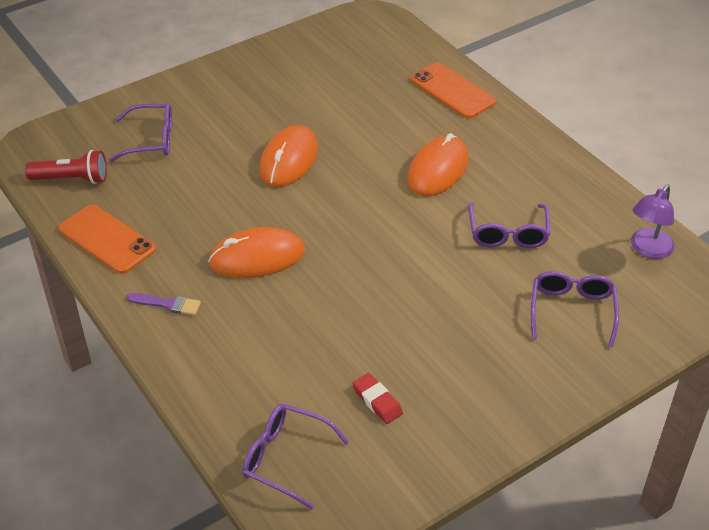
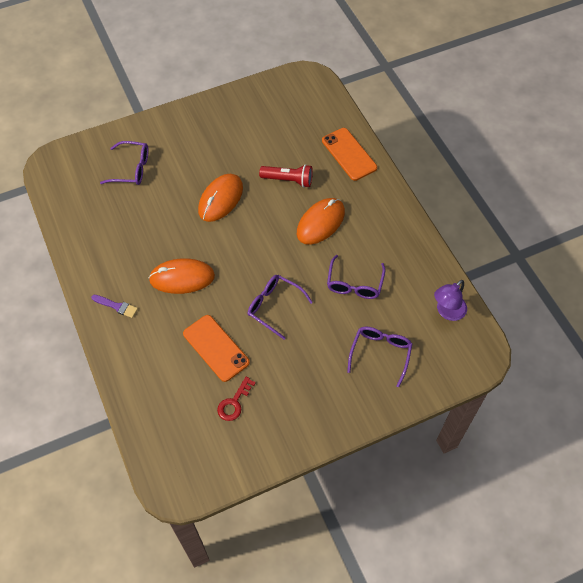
camera: 10 degrees right, 15 degrees up
red flashlight [25,150,107,184] -> red flashlight moved to [259,164,313,188]
orange phone [59,205,156,274] -> orange phone moved to [183,315,250,382]
purple glasses [242,404,349,509] -> purple glasses moved to [248,275,313,340]
red eraser [352,373,403,424] -> red key [217,377,256,421]

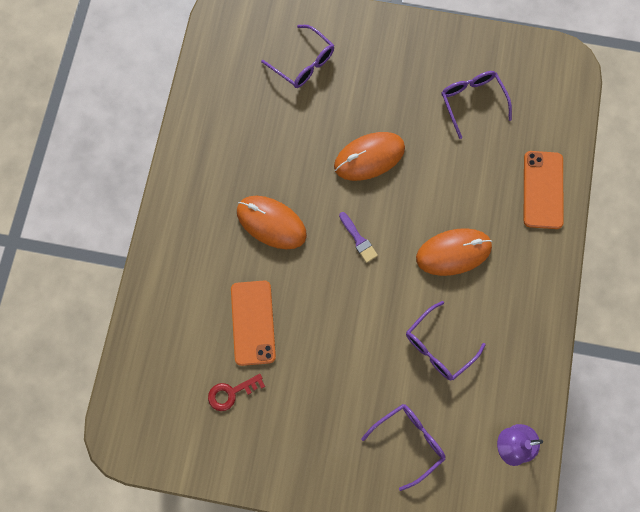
camera: 35 degrees right, 15 degrees up
purple brush [91,295,138,318] -> purple brush moved to [339,212,378,263]
purple glasses [248,275,313,340] -> purple glasses moved to [442,71,512,139]
red flashlight [259,164,313,188] -> none

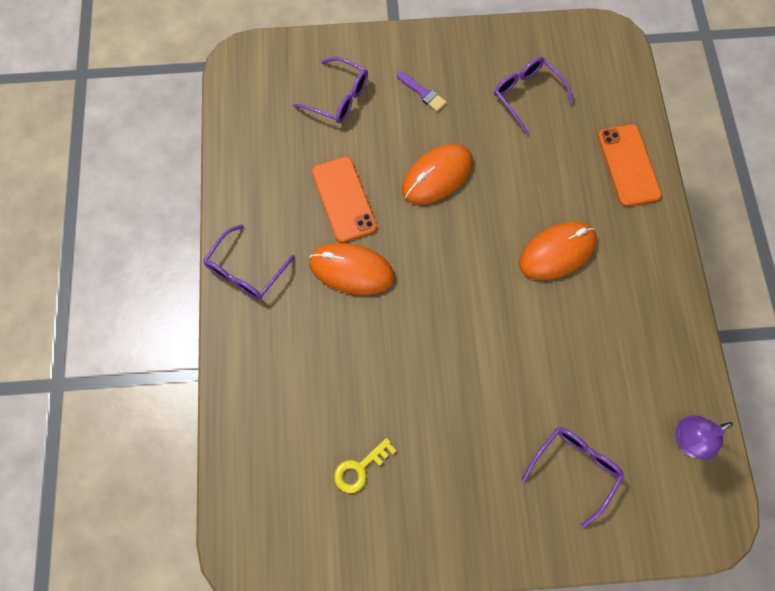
camera: 15 degrees left, 5 degrees down
red key [208,374,265,411] -> yellow key [334,438,396,493]
orange phone [231,281,276,366] -> orange phone moved to [312,157,377,243]
purple brush [339,212,378,263] -> purple brush moved to [397,71,447,112]
purple glasses [406,301,486,380] -> purple glasses moved to [203,224,295,300]

